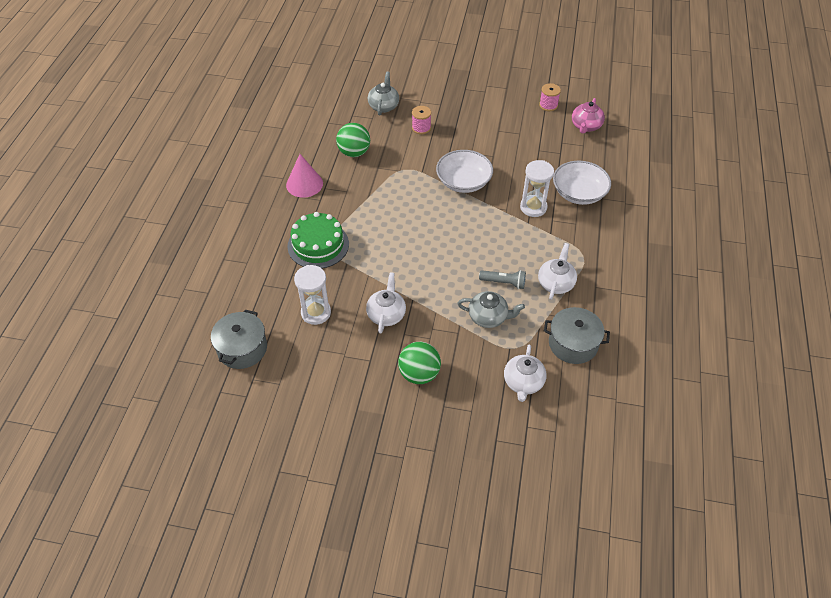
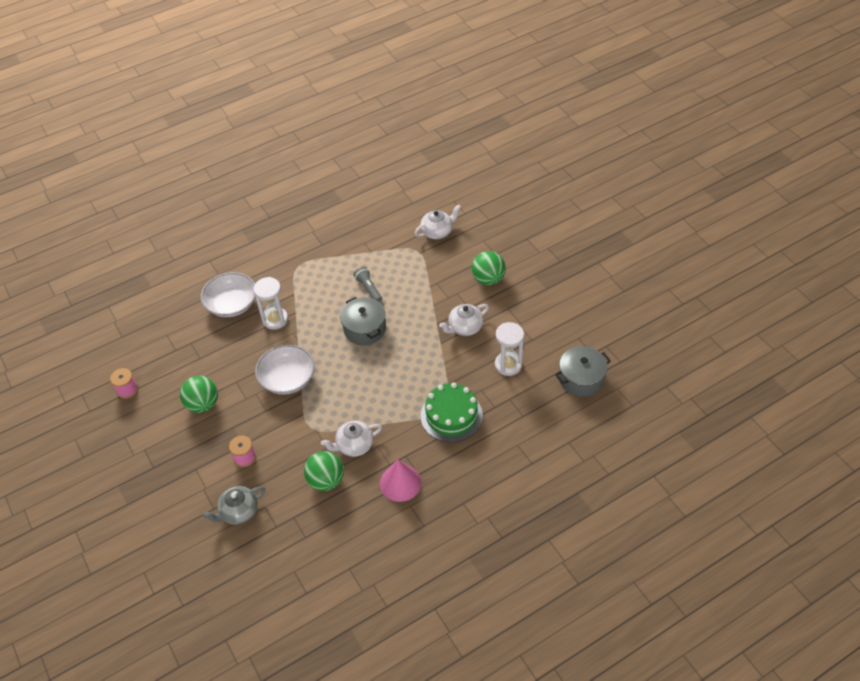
camera: 130 degrees left, 0 degrees up
grey teapot [457,291,525,328] -> none
white teapot [538,243,577,300] -> white teapot moved to [321,421,382,457]
grey pot [544,307,610,364] -> grey pot moved to [340,297,386,345]
pink teapot [572,98,605,134] -> none
none -> green ball [180,376,218,413]

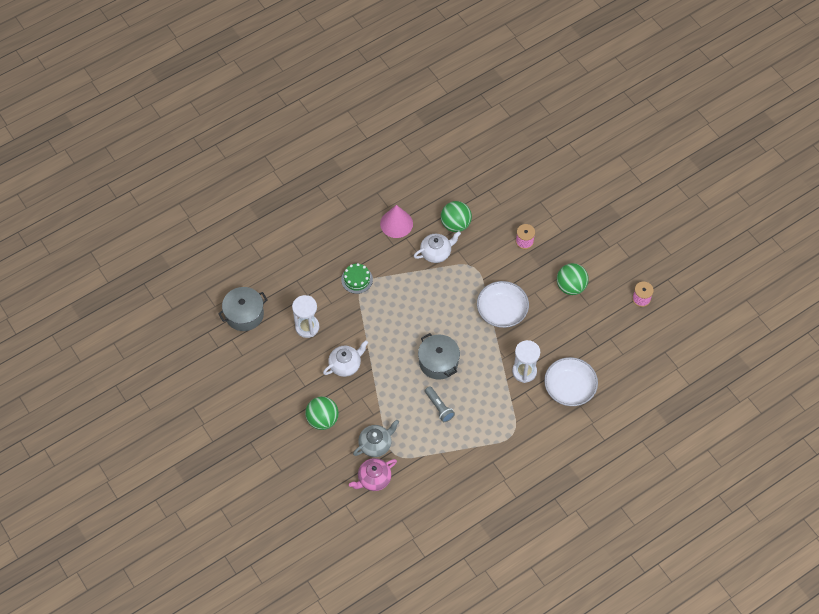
camera: 175 degrees right, 10 degrees up
grey teapot [202,486,265,525] -> grey teapot moved to [353,420,399,457]
white teapot [414,204,461,239] -> pink teapot [349,458,397,491]
green cake [421,382,483,442] -> green cake [341,263,373,294], size x0.60

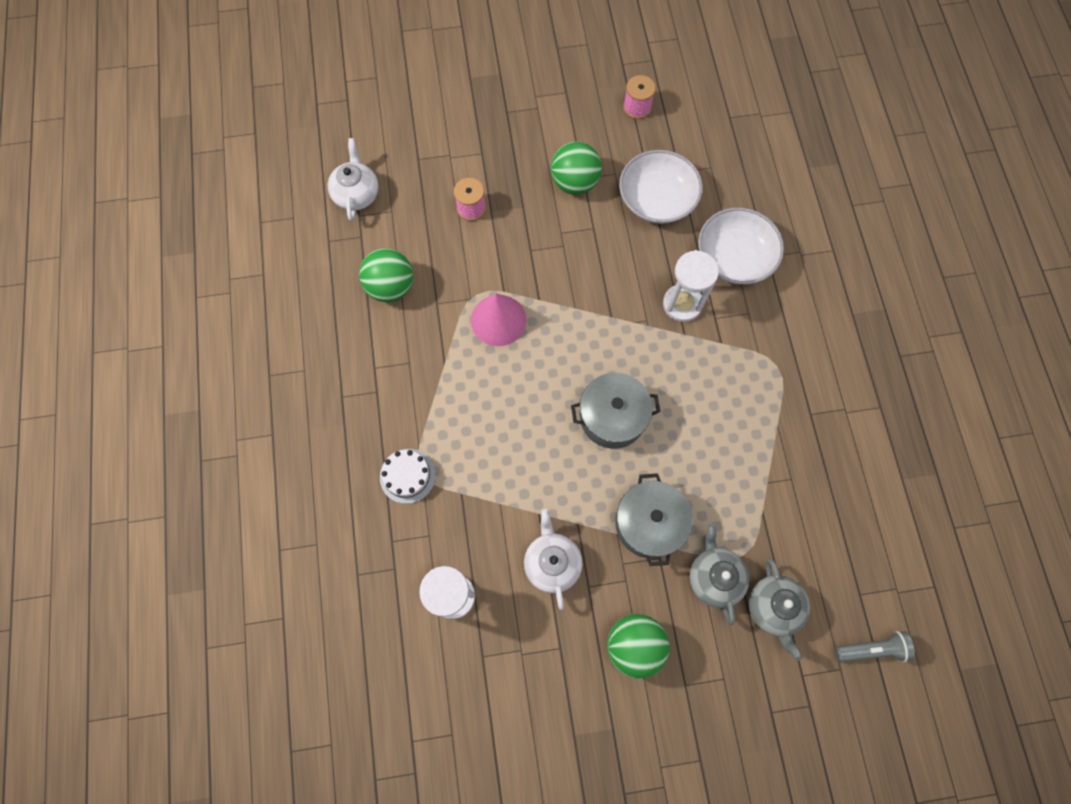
camera: 65 degrees left, 10 degrees up
grey pot [218,287,267,331] -> grey pot moved to [615,473,693,566]
green cake [341,263,373,294] -> white cake [380,449,436,504]
pink teapot [349,458,397,491] -> grey teapot [749,558,810,661]
pink cone [380,205,413,238] -> pink cone moved to [471,294,527,346]
white teapot [414,231,461,263] -> white teapot moved to [328,138,379,221]
grey flashlight [425,386,455,422] -> grey flashlight moved to [835,631,915,662]
white bowl [477,281,529,328] -> white bowl moved to [619,150,703,224]

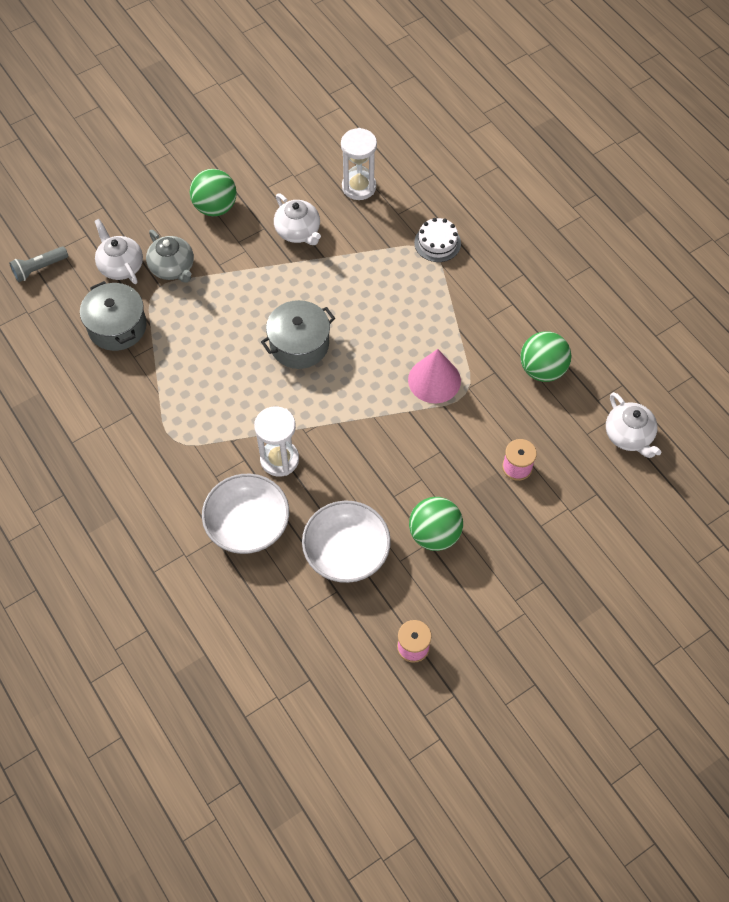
camera: 155 degrees right, 10 degrees down
grey pot [615,473,693,566] -> grey pot moved to [80,281,147,351]
grey teapot [749,558,810,661] -> white teapot [95,219,143,284]

